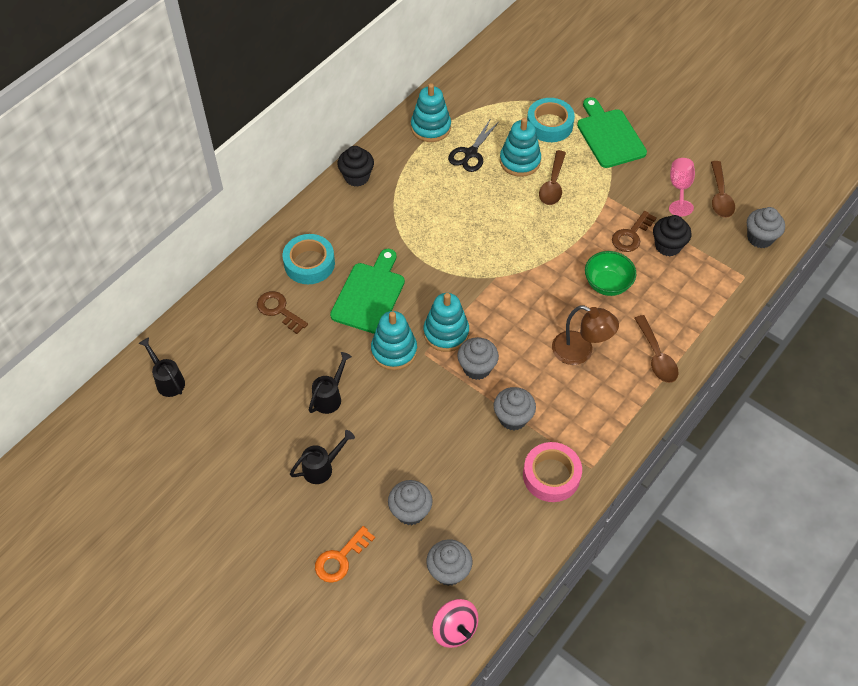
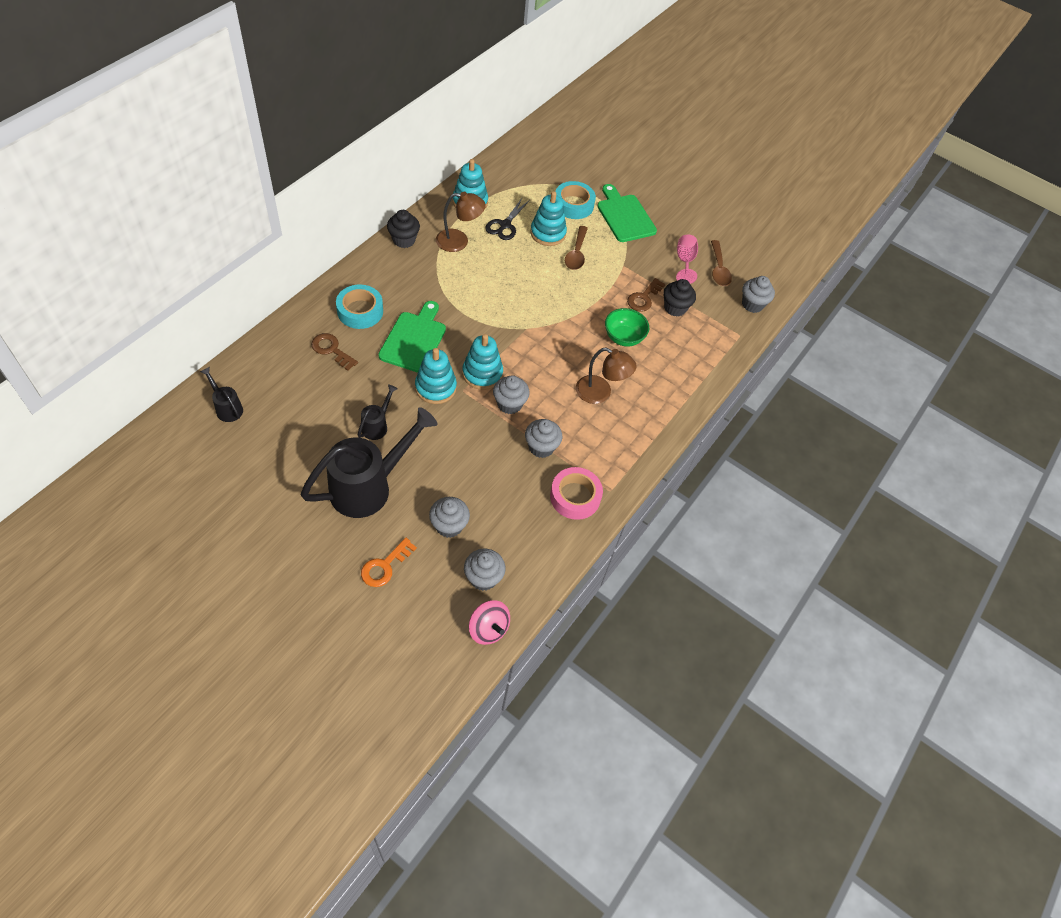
camera: 10 degrees left, 0 degrees up
black watering can [290,430,355,484] -> black watering can [301,407,438,518], size x2.19
brown spoon [634,315,678,383] -> none
none -> brown lamp [436,192,486,252]

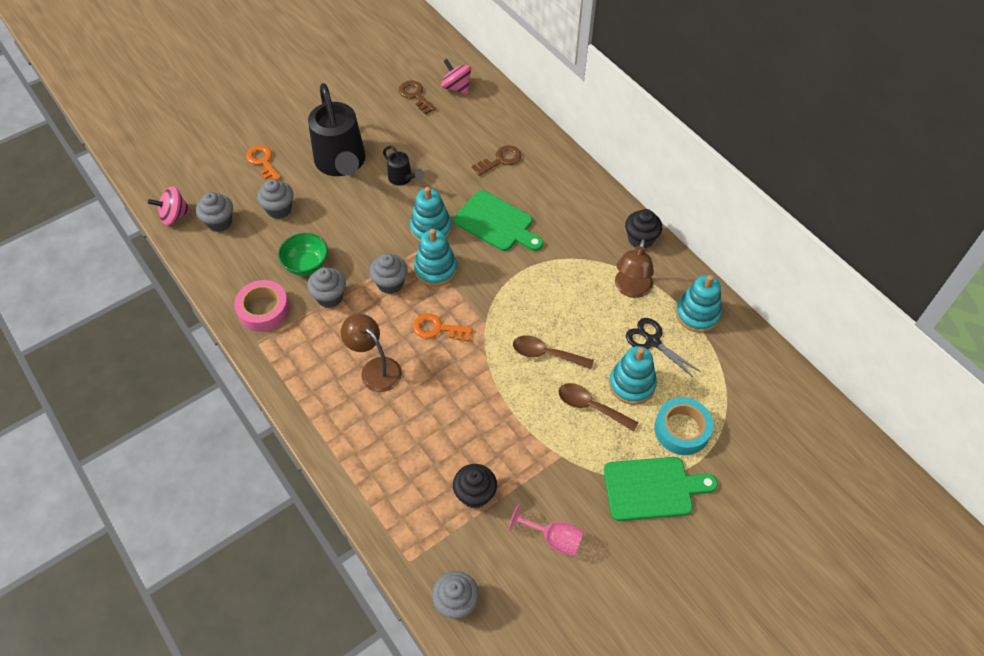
camera: 115 degrees right, 0 degrees up
black watering can [200,367,243,422] -> pink spinning top [441,59,471,94]
turquoise tape [336,285,383,329] -> none
brown lamp [576,348,637,404] -> brown lamp turned 90 degrees clockwise [341,314,402,392]
green bowl [605,308,649,347] -> green bowl moved to [278,233,328,276]
brown key [627,278,665,312] -> brown key moved to [399,80,436,115]
brown spoon [711,240,732,286] -> brown spoon moved to [513,335,594,369]
none -> orange key [413,313,473,341]

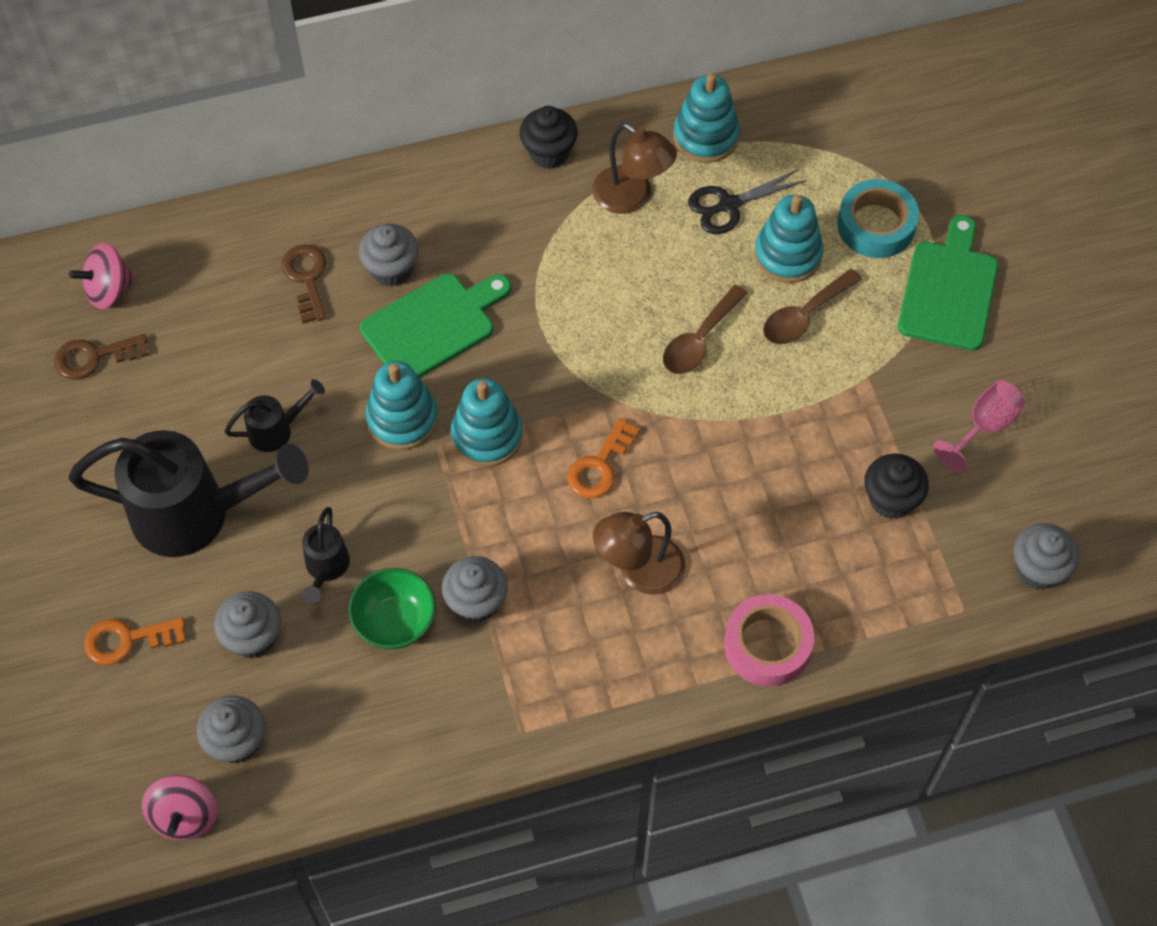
camera: 70 degrees left, 5 degrees up
pink tape [234,280,290,332] -> pink tape moved to [724,594,814,687]
grey cupcake [369,253,408,294] -> grey cupcake moved to [359,224,419,287]
none -> black watering can [302,507,350,603]

